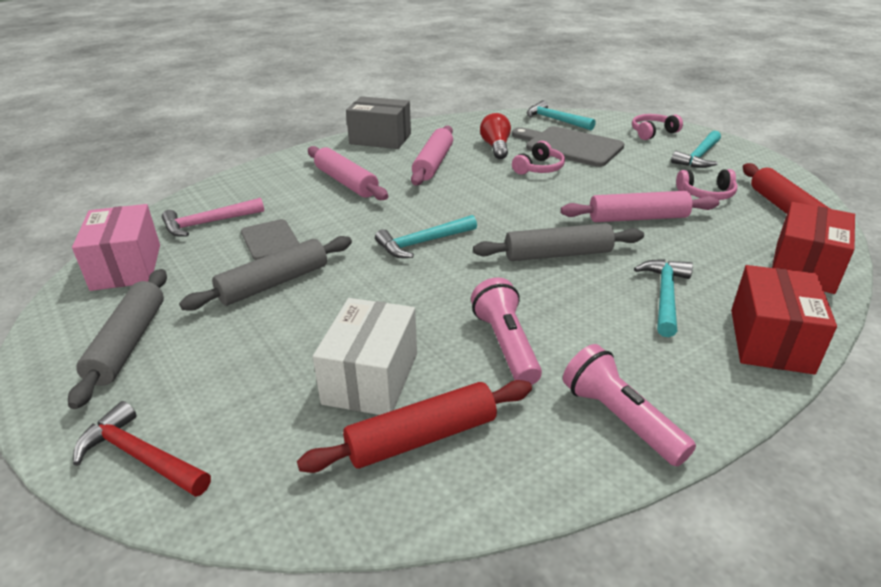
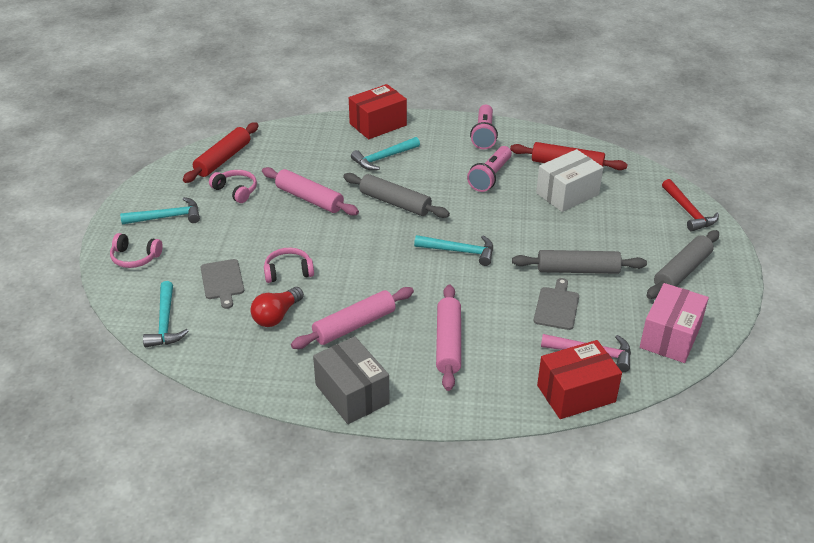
camera: 140 degrees left, 5 degrees up
grey cutting board [512,126,624,167] -> grey cutting board [200,259,244,309], size x0.60
red box [772,202,855,294] -> red box moved to [537,340,622,419]

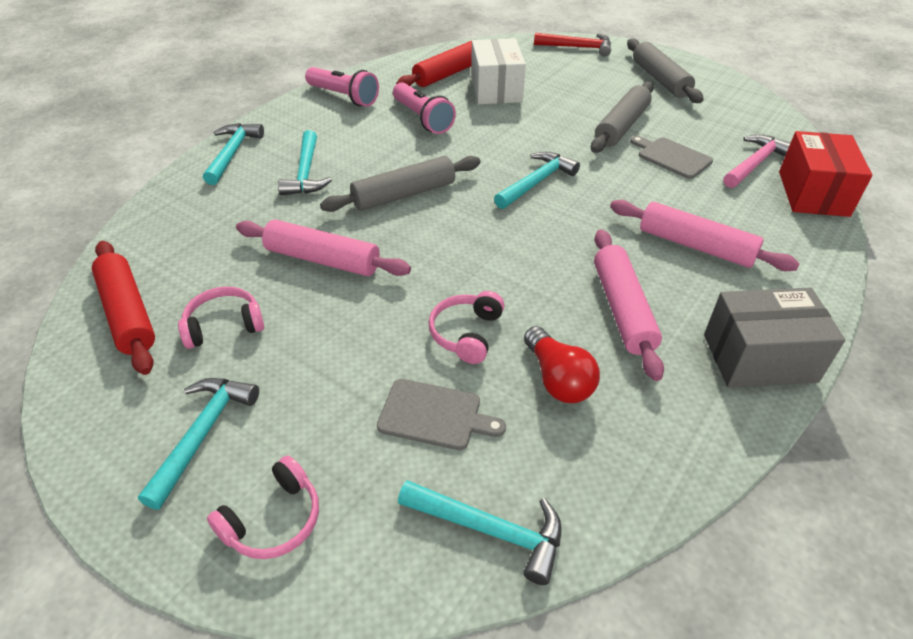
camera: 60 degrees left, 5 degrees up
pink rolling pin [262,167,359,216] -> pink rolling pin turned 45 degrees clockwise [236,220,411,276]
red box [349,84,407,139] -> turquoise hammer [203,123,264,185]
pink box [640,283,709,363] -> none

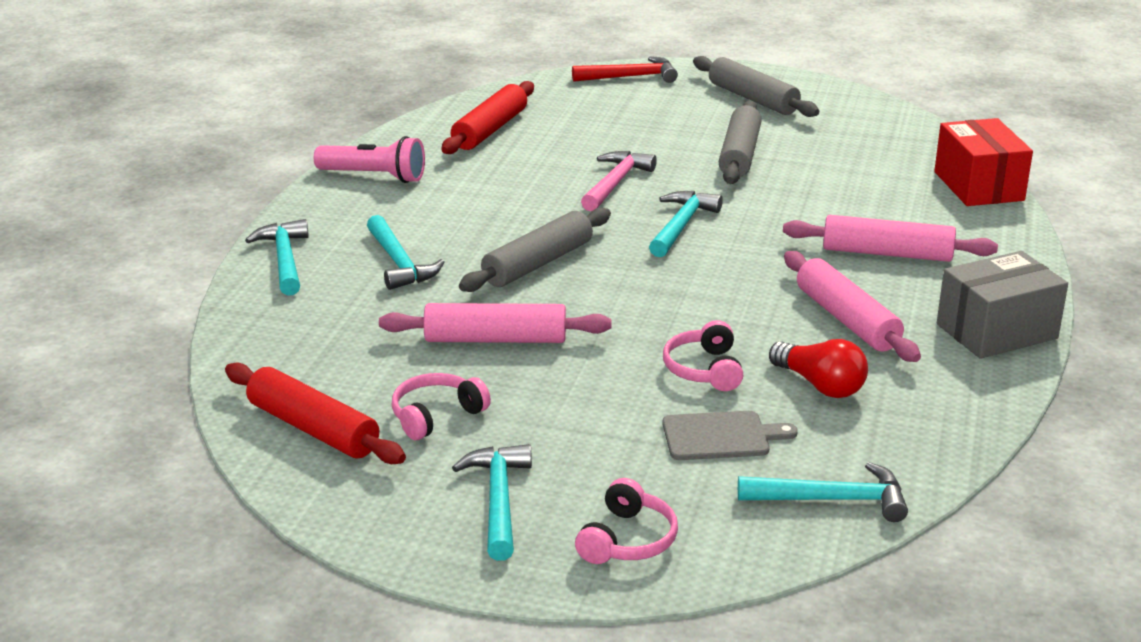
camera: 20 degrees left, 15 degrees down
pink flashlight [393,82,456,134] -> none
white box [471,38,526,104] -> none
grey cutting board [630,136,713,179] -> none
pink hammer [723,135,790,188] -> pink hammer moved to [581,151,657,211]

